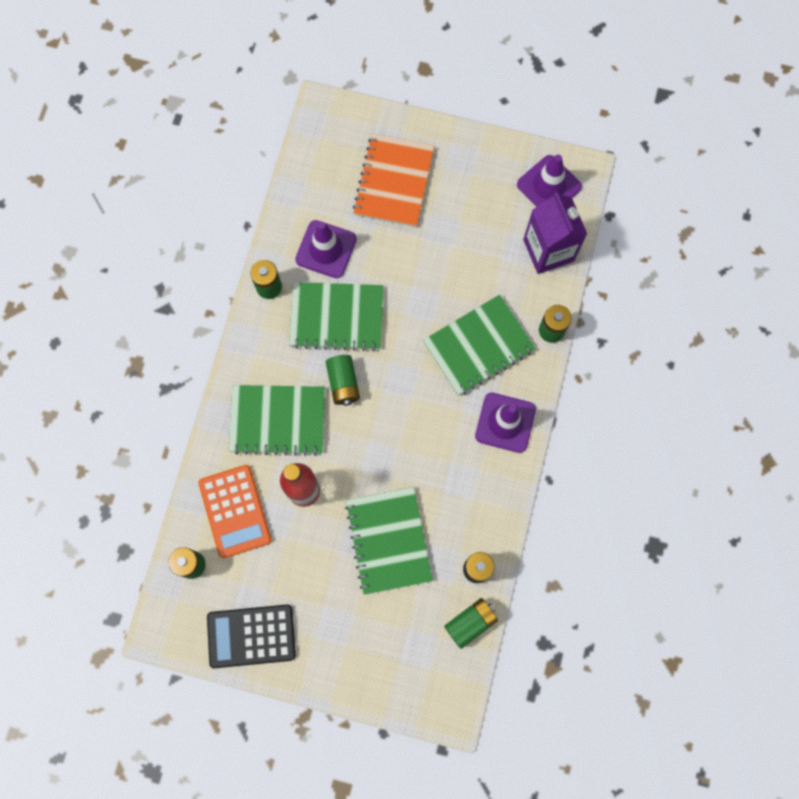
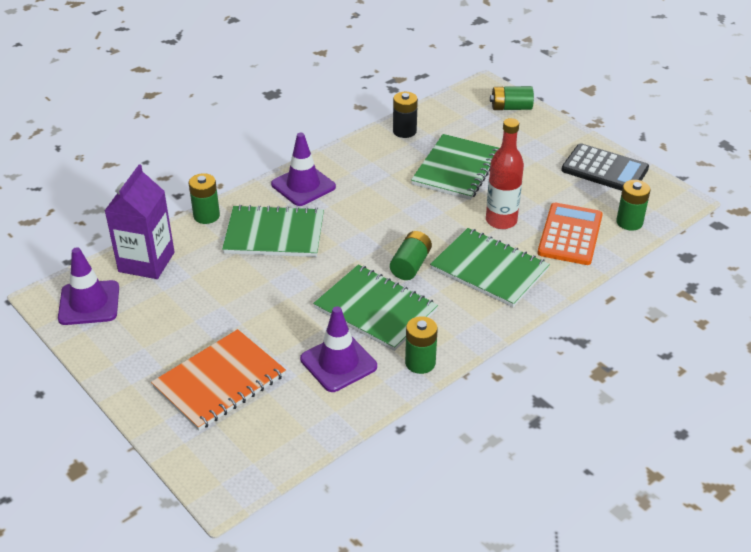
camera: 145 degrees left, 35 degrees down
green battery [444,598,498,649] -> green battery moved to [490,86,534,110]

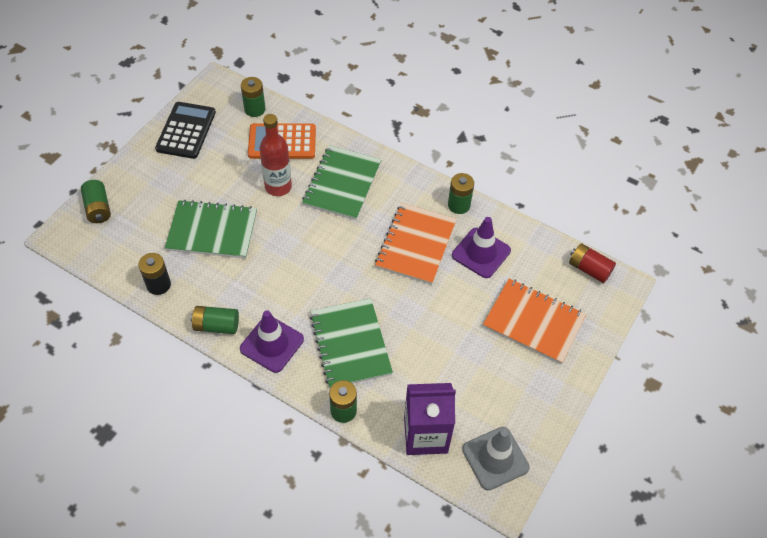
camera: 110 degrees left, 15 degrees up
purple traffic cone [58,247,119,325] -> grey traffic cone [462,427,530,490]
green notebook [313,264,438,351] -> orange notebook [375,203,456,285]
green battery [390,231,432,280] -> green battery moved to [191,306,239,334]
none -> red battery [569,243,616,283]

